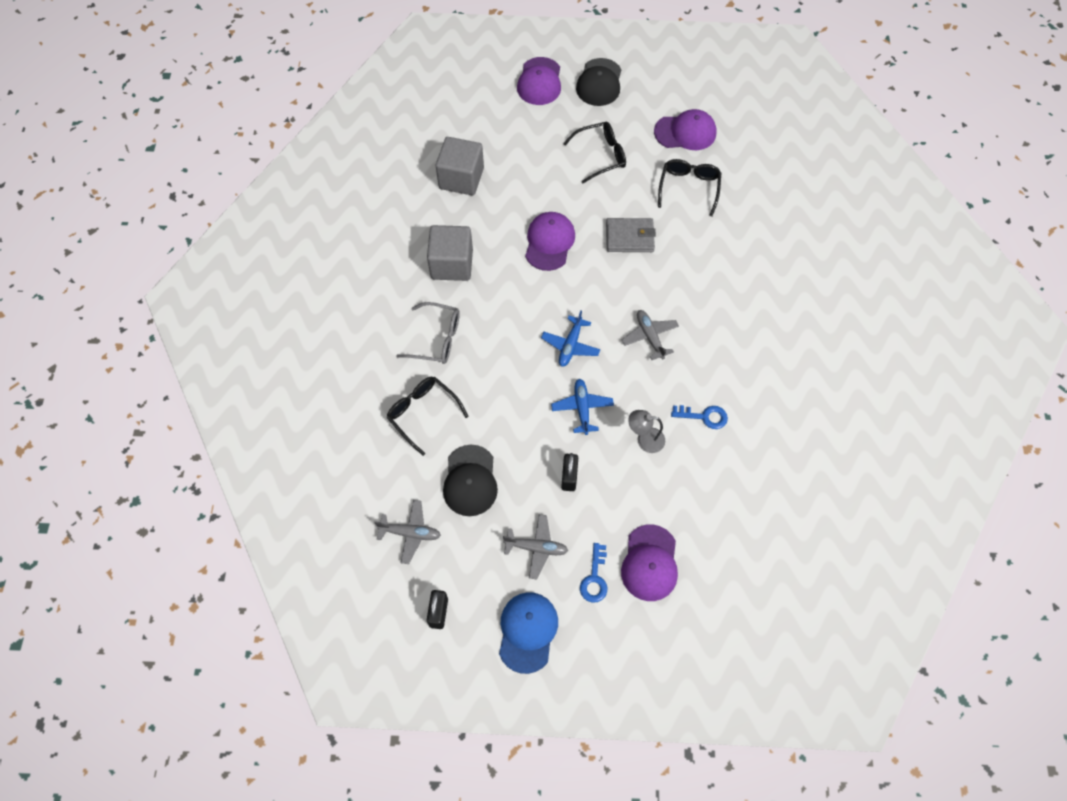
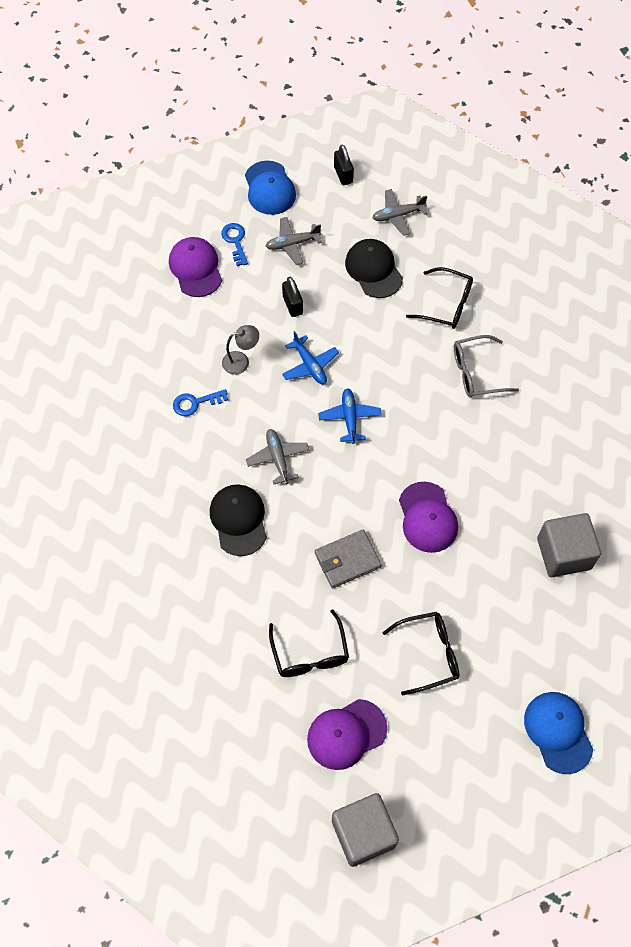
camera: 155 degrees right, 0 degrees up
grey cube [427,225,473,281] -> grey cube moved to [332,793,399,867]
purple cap [517,57,561,105] -> blue cap [524,692,593,774]
black glasses [563,122,626,183] -> black glasses turned 150 degrees counterclockwise [383,612,459,696]
black cap [576,58,622,106] -> black cap moved to [210,484,267,556]
grey plane [621,310,679,360] -> grey plane turned 150 degrees counterclockwise [246,429,309,484]

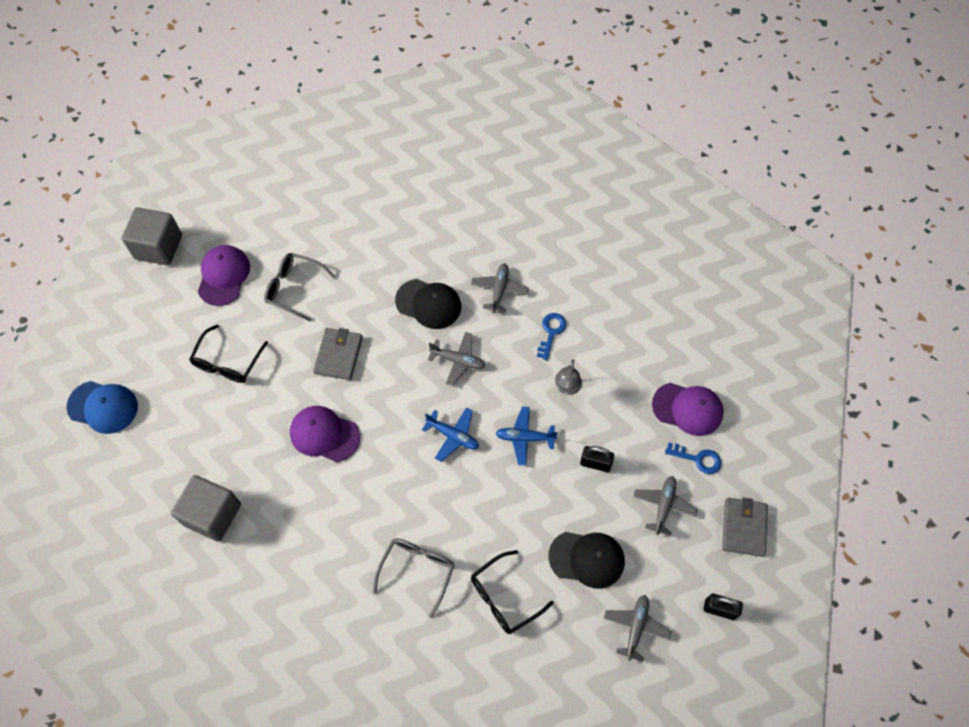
camera: 125 degrees right, 0 degrees up
blue cap [245,161,296,215] -> grey wallet [722,498,768,557]
black glasses [269,609,349,677] -> grey glasses [264,253,335,322]
none -> grey plane [471,263,529,313]

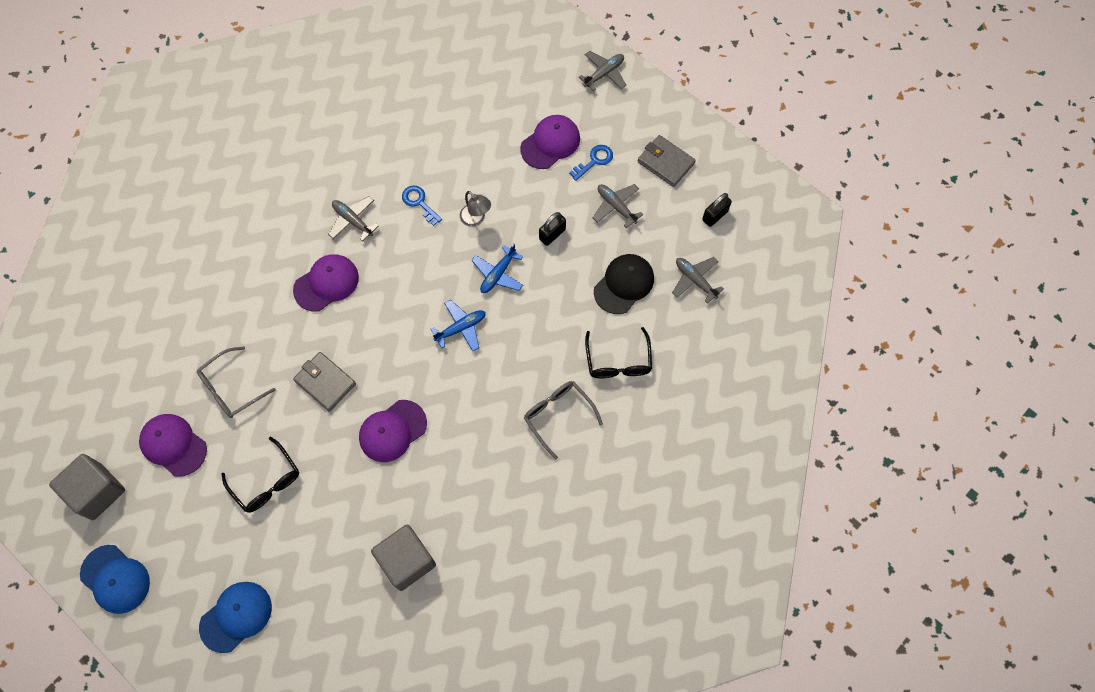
camera: 60 degrees left, 5 degrees up
black cap [395,279,461,329] -> purple cap [293,254,359,312]
grey plane [428,332,485,386] -> grey plane moved to [579,51,626,91]
none -> blue cap [80,545,150,614]

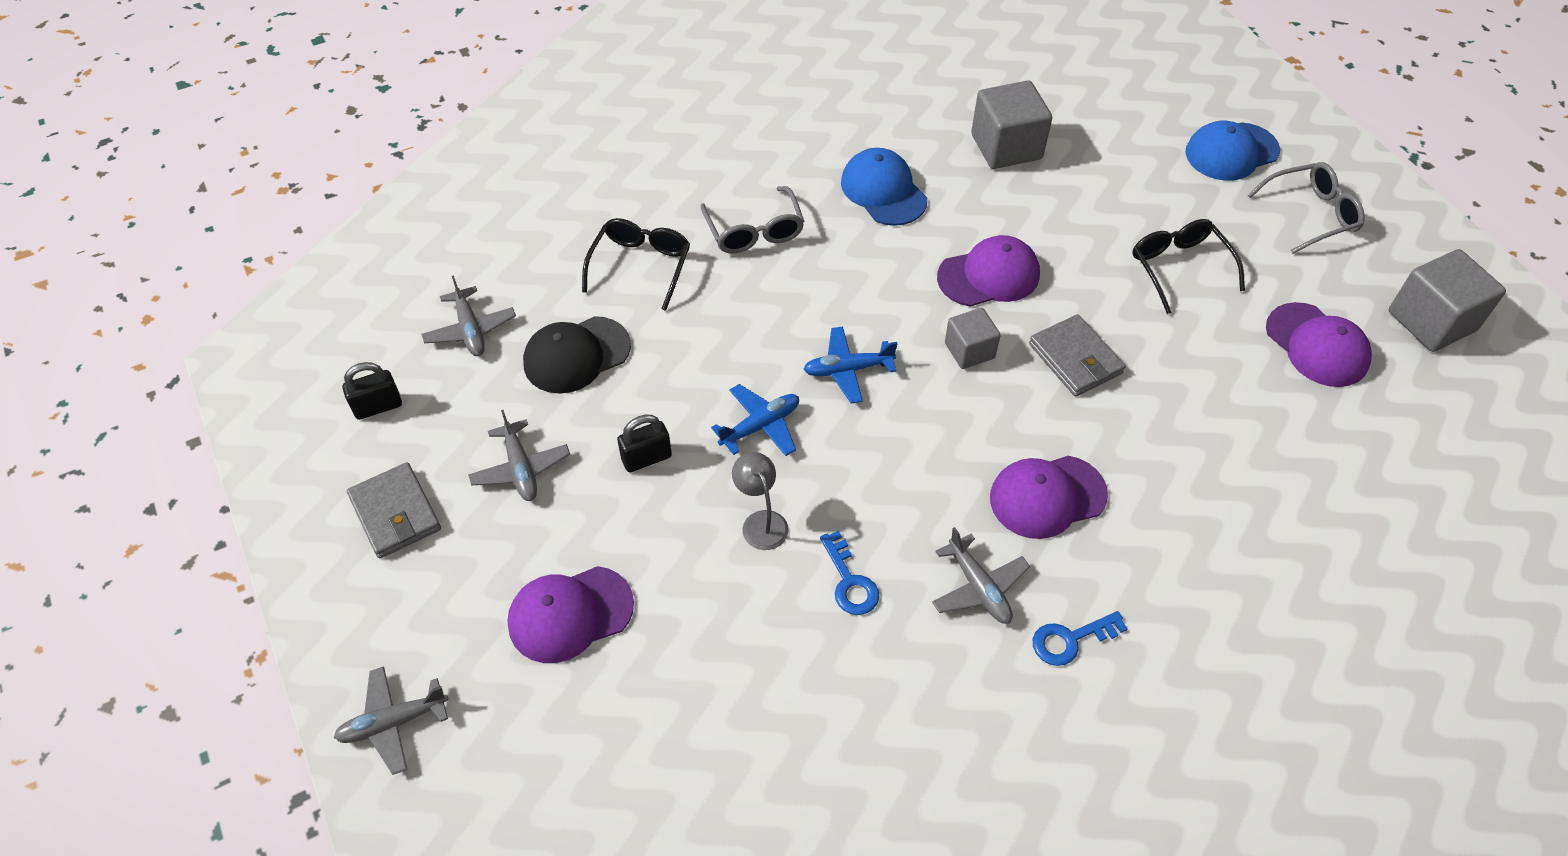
camera: 160 degrees left, 15 degrees down
blue cap [80,545,150,614] -> blue cap moved to [841,148,927,226]
grey glasses [197,347,276,418] -> grey glasses moved to [1248,162,1365,254]
blue key [569,145,613,181] -> blue key moved to [1033,611,1128,666]
none -> grey cube [945,308,1001,369]

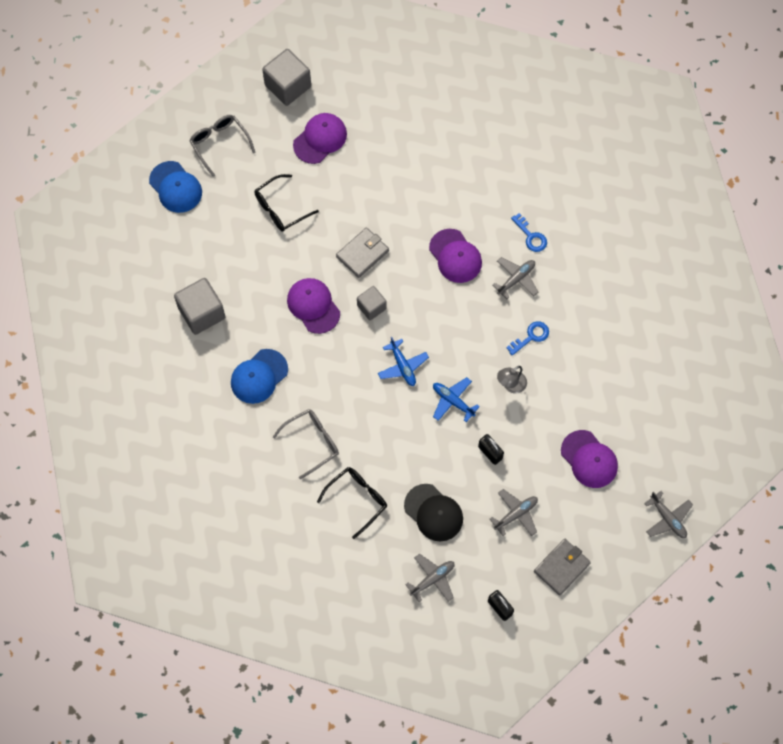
camera: 105 degrees left, 15 degrees up
black glasses [582,218,690,311] -> black glasses turned 135 degrees clockwise [317,467,387,539]

